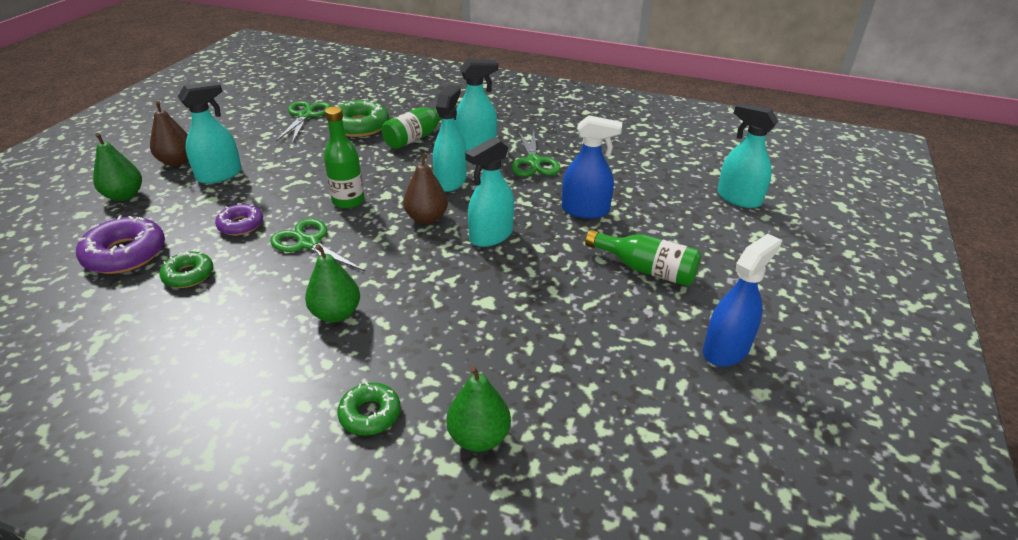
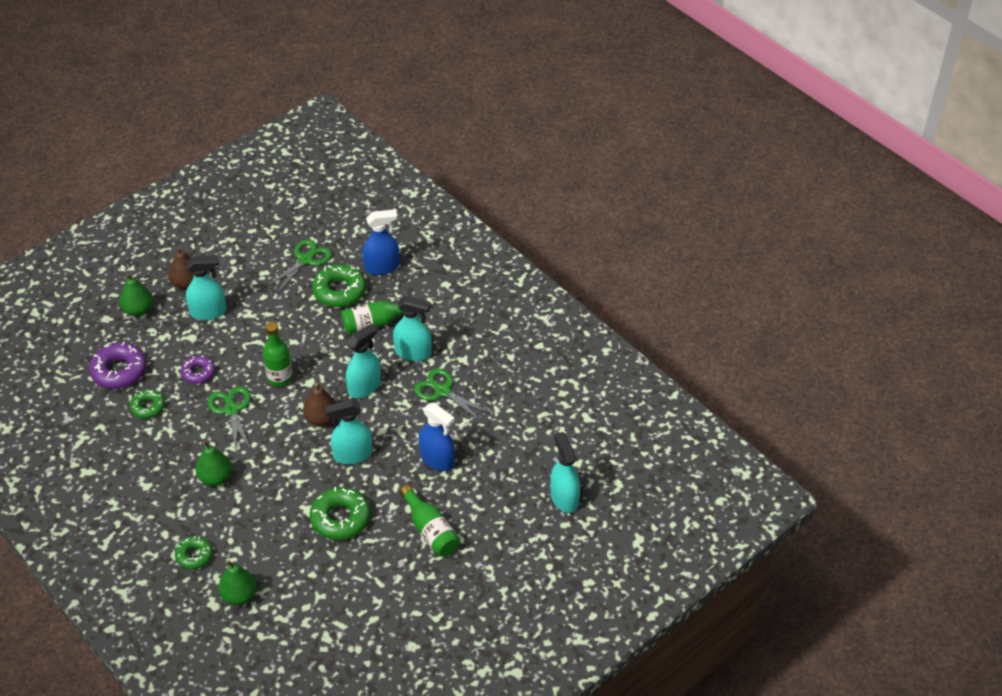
camera: 30 degrees right, 10 degrees up
green scissors [512,131,561,177] -> green scissors turned 105 degrees clockwise [414,368,492,422]
blue spray bottle [703,233,781,367] -> blue spray bottle moved to [362,209,399,275]
none -> green donut [310,487,370,540]

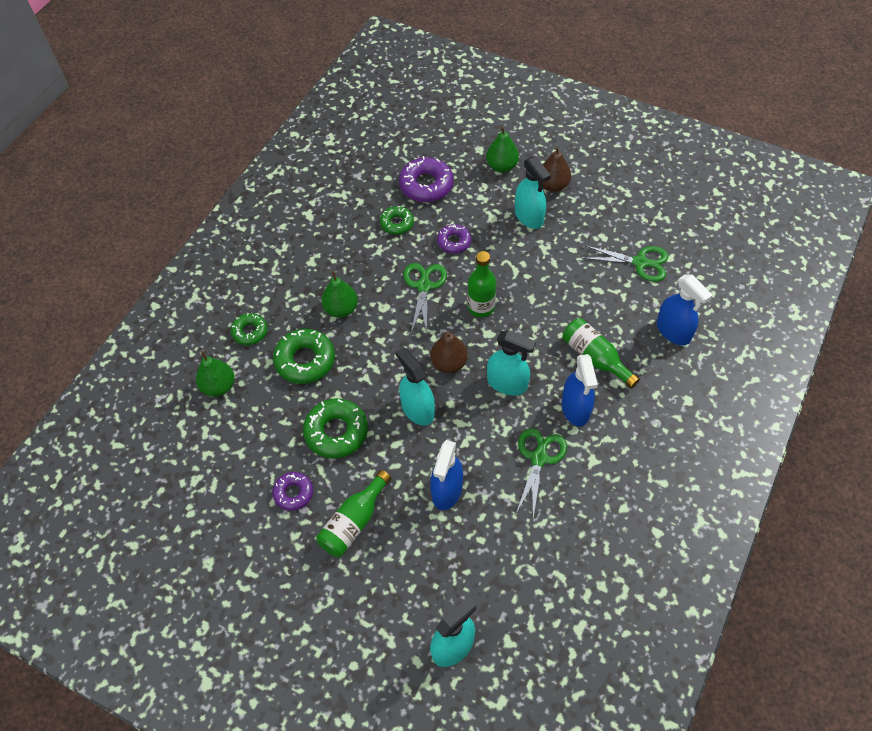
camera: 70 degrees right, 10 degrees up
green scissors [208,386,252,451] -> green scissors turned 45 degrees counterclockwise [403,263,447,333]
green donut [312,264,366,307] -> green donut moved to [273,329,335,384]
turquoise spray bottle [393,296,432,361] -> blue spray bottle [562,354,598,426]
none -> purple donut [272,472,313,511]

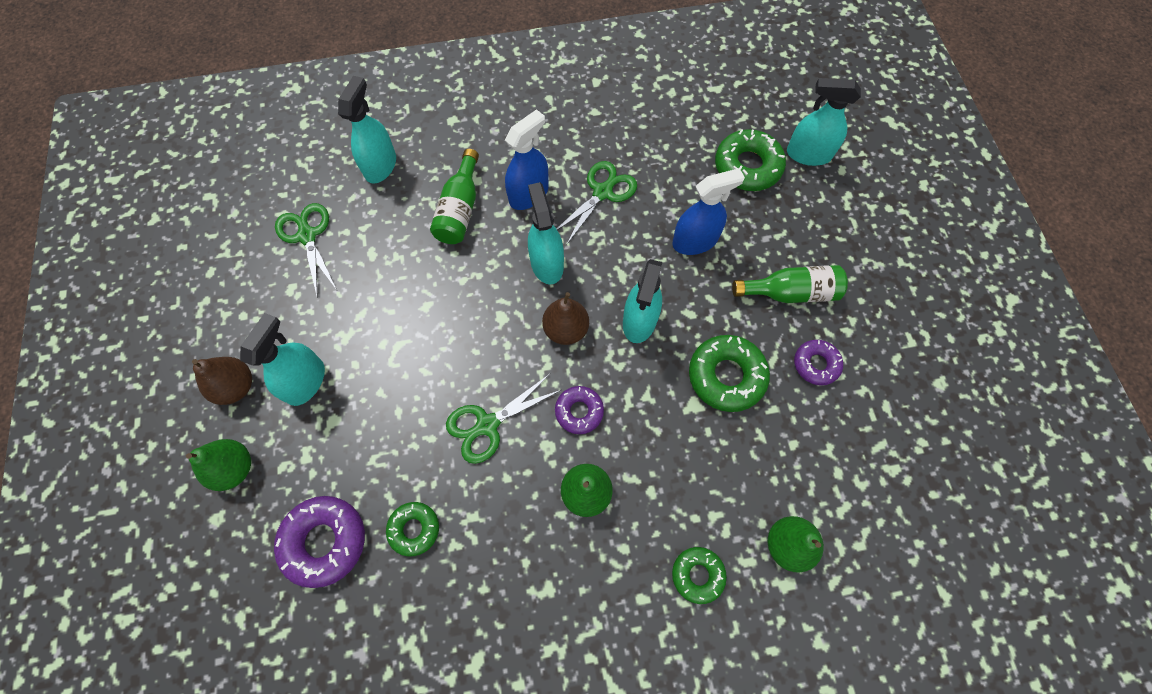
camera: 130 degrees left, 10 degrees up
green donut [273,329,335,384] -> green donut moved to [715,129,786,191]
purple donut [437,224,471,253] -> purple donut moved to [555,386,604,434]
green bottle [467,251,496,317] -> none
green scissors [516,428,567,518] -> green scissors turned 150 degrees clockwise [557,161,637,245]
blue spray bottle [657,274,713,345] -> turquoise spray bottle [338,76,396,184]

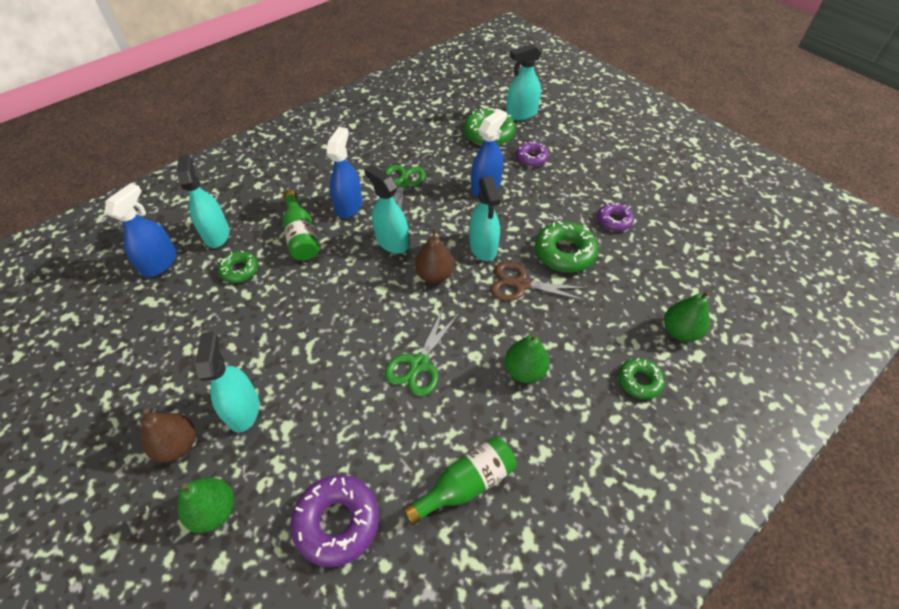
camera: 30 degrees left, 15 degrees down
green scissors [275,203,337,298] -> none
green donut [386,502,439,556] -> green donut moved to [218,251,258,283]
purple donut [555,386,604,434] -> purple donut moved to [516,142,549,167]
green bottle [732,265,848,303] -> green bottle moved to [403,437,517,526]
none -> blue spray bottle [104,183,177,278]
none -> brown scissors [490,262,588,301]

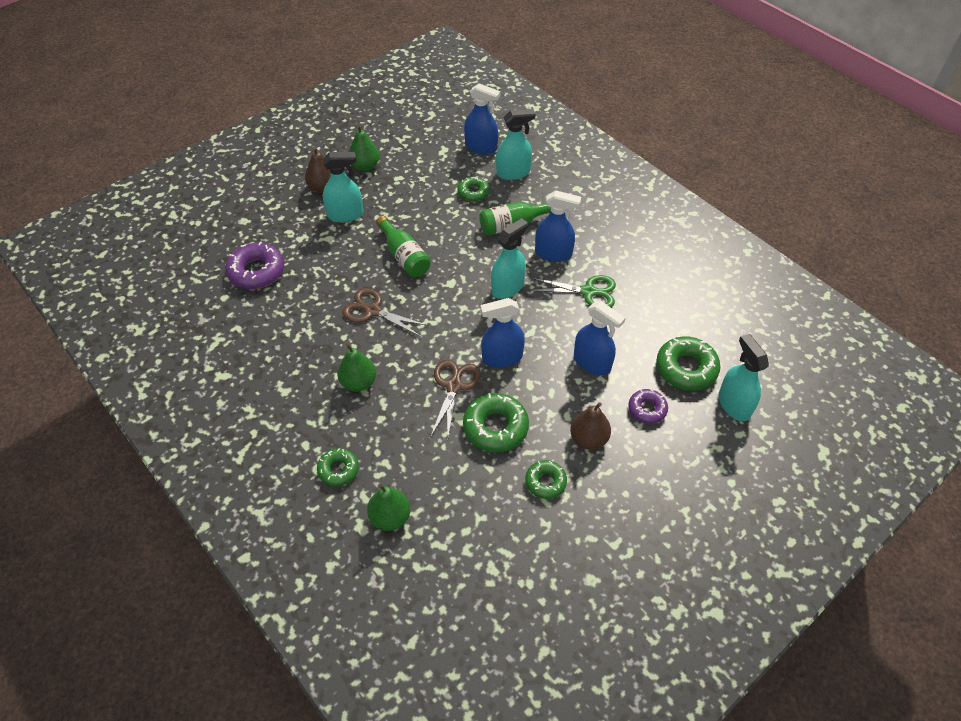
camera: 90 degrees right, 0 degrees up
green pear [178,478,234,533] -> green pear moved to [349,125,380,171]
green scissors [385,309,460,396] -> brown scissors [342,288,429,336]
green bottle [403,437,517,526] -> green bottle moved to [376,216,431,277]
brown pear [415,228,454,283] -> brown pear moved to [570,402,611,450]
turquoise spray bottle [470,176,501,261] -> blue spray bottle [480,298,525,368]
purple donut [597,203,634,231] -> green donut [525,460,567,499]

